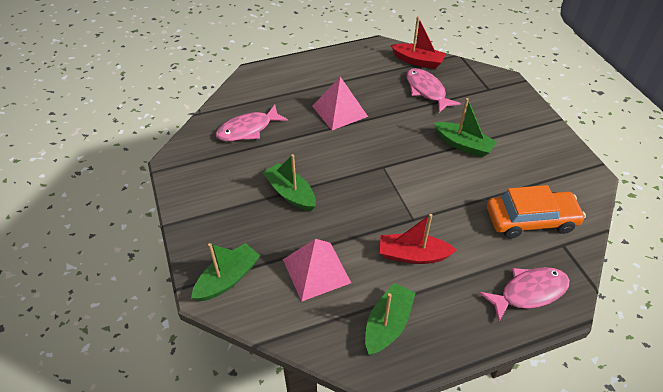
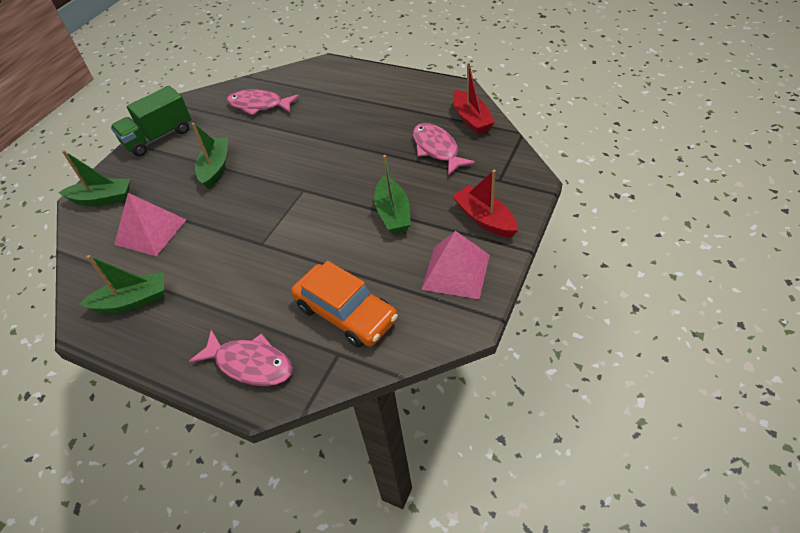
camera: 50 degrees right, 0 degrees up
pink pyramid [312,77,368,130] -> pink pyramid moved to [421,231,490,299]
red boat [380,214,457,264] -> red boat moved to [452,170,518,238]
pink fish [406,68,461,113] -> pink fish turned 45 degrees counterclockwise [413,123,475,176]
none -> green truck [111,86,191,156]

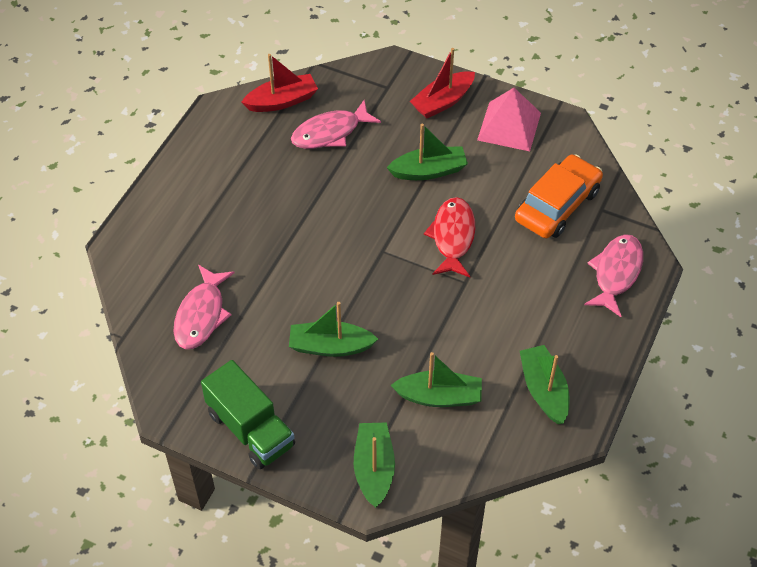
camera: 95 degrees left, 5 degrees up
pink pyramid [114,193,186,256] -> green boat [391,352,482,407]
none -> red fish [424,197,475,277]

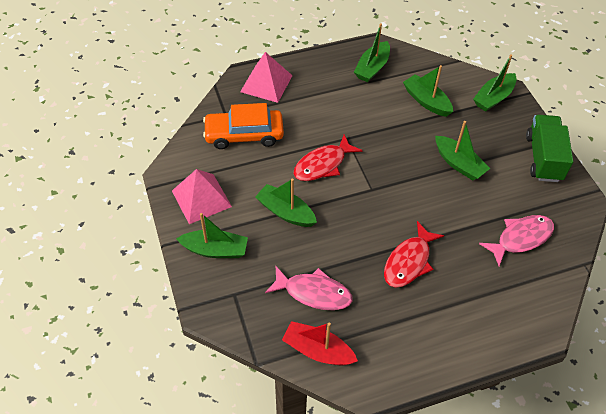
camera: 135 degrees left, 0 degrees up
red boat [410,48,475,118] -> green boat [176,213,248,258]
pink fish [584,234,643,317] -> pink pyramid [240,52,293,103]
none -> red fish [384,221,444,288]

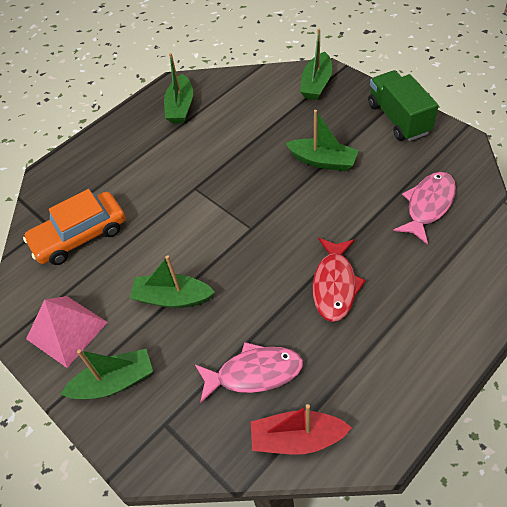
camera: 20 degrees left, 0 degrees up
pink pyramid [240,52,293,103] -> none
red fish [293,134,363,181] -> none
green boat [403,65,453,117] -> none

